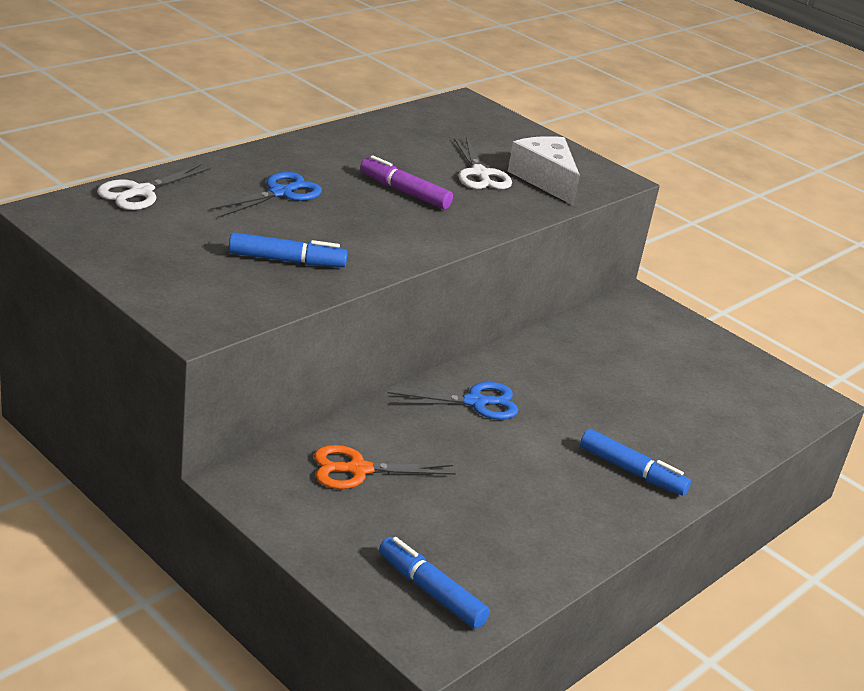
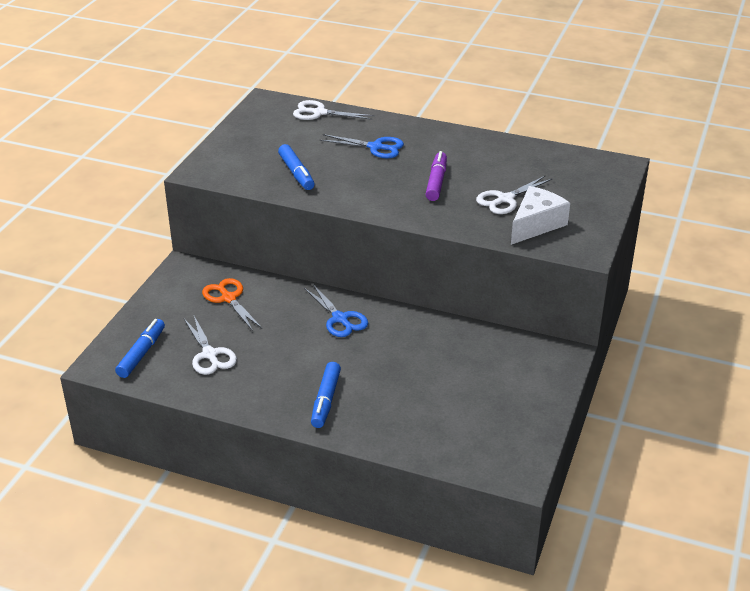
camera: 70 degrees right, 5 degrees up
none -> white scissors [184,316,237,375]

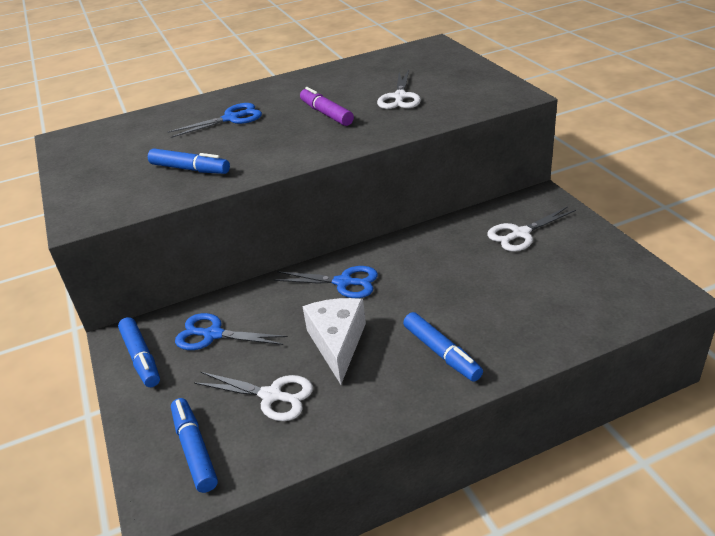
camera: 40 degrees left, 0 degrees up
orange scissors [202,278,262,331] -> blue scissors [175,313,288,350]
white scissors [293,100,374,120] -> white scissors moved to [487,206,576,252]
white cheese [511,186,570,245] -> white cheese moved to [302,298,366,384]
none -> blue marker [118,317,160,387]

